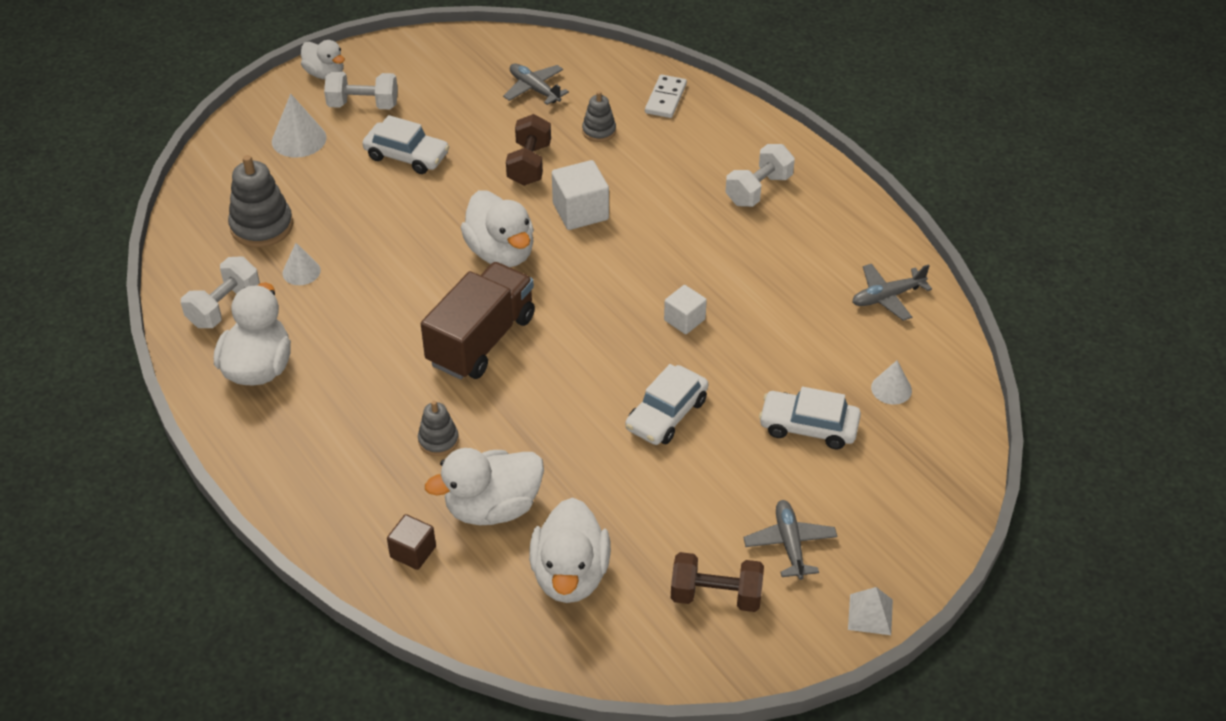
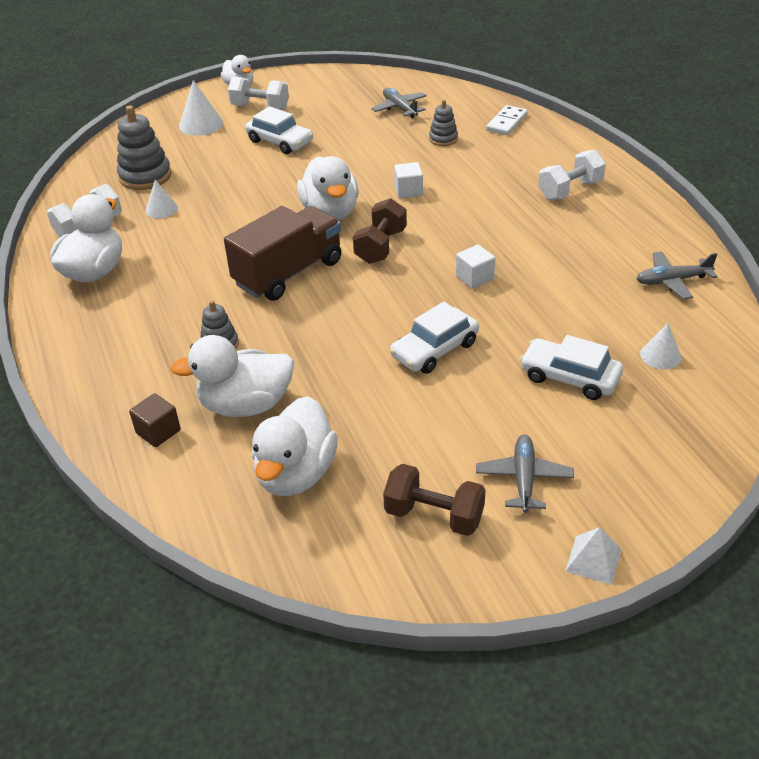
camera: 15 degrees right, 5 degrees down
brown dumbbell [506,114,551,186] -> brown dumbbell moved to [353,198,407,264]
white cube [552,160,609,230] -> white cube [394,162,423,198], size x0.63

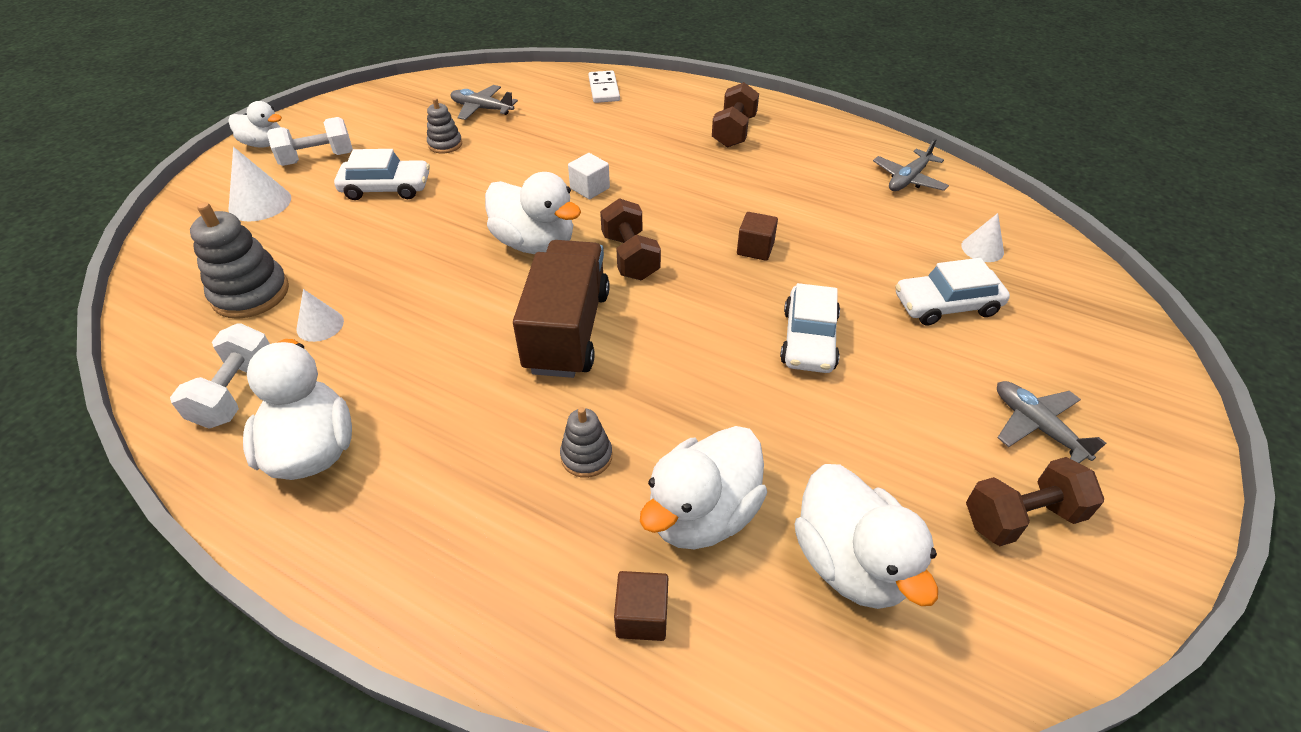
camera: 40 degrees left, 5 degrees up
grey stacking toy [429,100,458,146] -> grey stacking toy moved to [427,98,462,153]
white cube [456,245,495,289] -> brown cube [737,212,778,261]
white dumbbell [538,150,606,200] -> brown dumbbell [712,82,759,148]
white pyramid [565,527,622,585] -> none

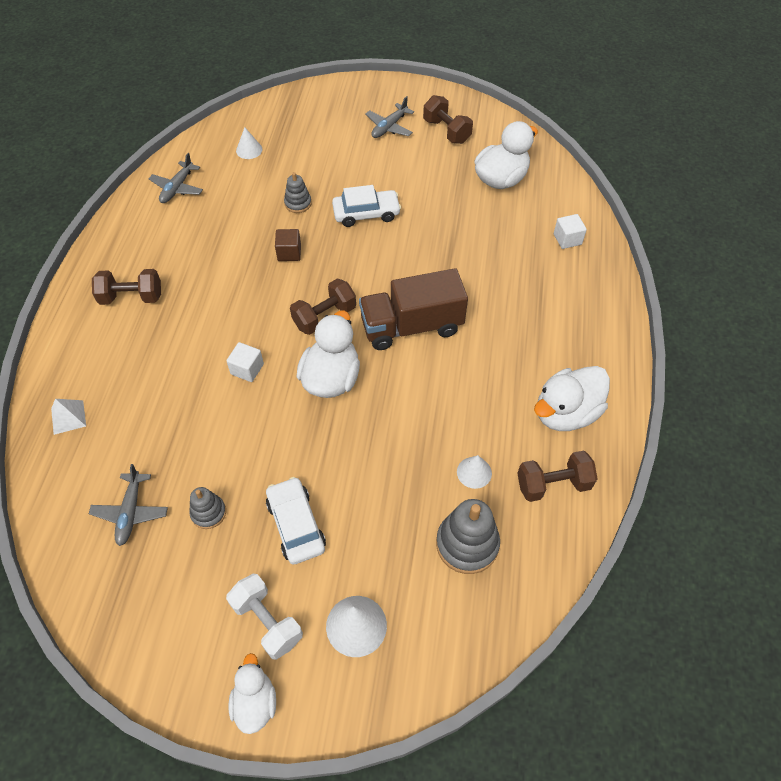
camera: 110 degrees left, 10 degrees up
white dumbbell [170,323,270,429] -> brown dumbbell [517,451,598,502]
grey stacking toy [560,407,612,478] -> grey stacking toy moved to [284,172,312,213]
white domino [589,71,620,103] -> white pyramid [51,399,86,435]
brown cube [614,571,668,641] -> white cube [554,214,587,249]
white duck [640,426,767,549] -> none
grey plane [873,138,949,191] -> grey plane turned 90 degrees clockwise [149,153,203,203]
white car [896,258,1010,325] -> none

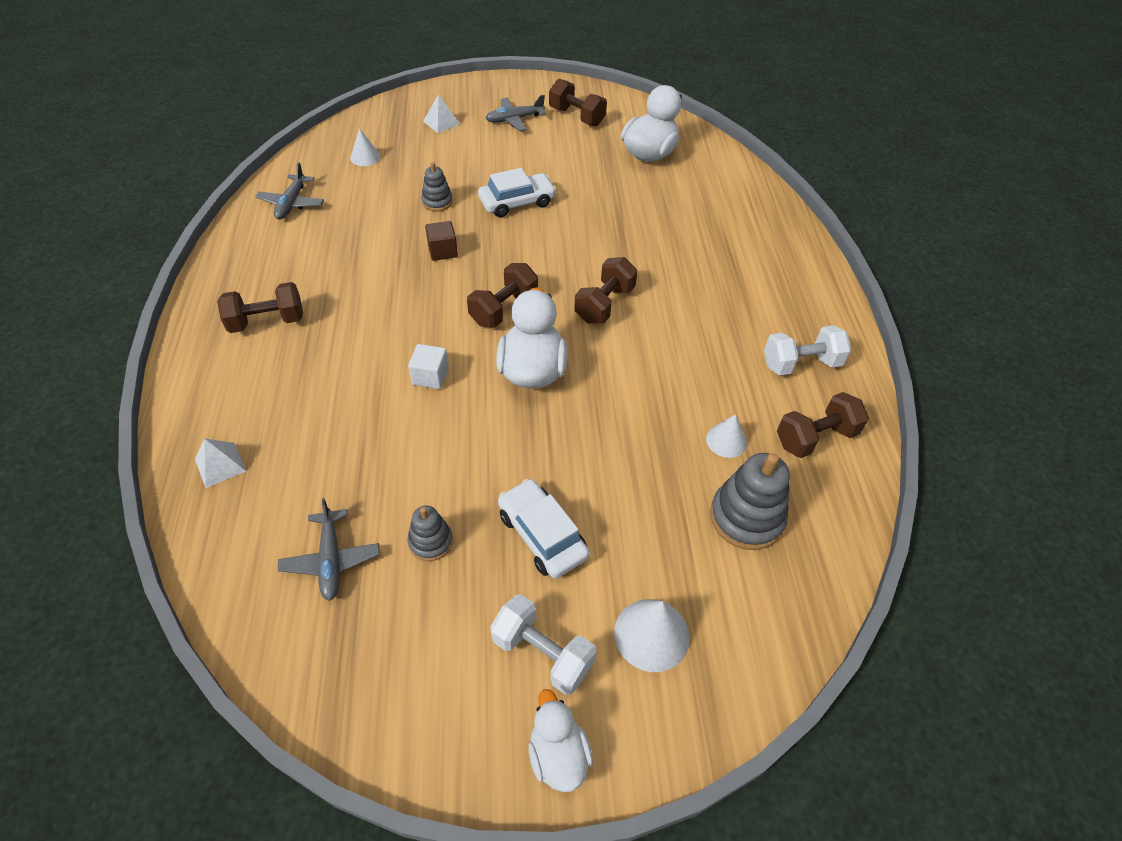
camera: 15 degrees left, 5 degrees down
brown truck [359,268,468,350] -> brown dumbbell [574,257,638,323]
grey plane [365,96,414,138] -> grey plane turned 45 degrees clockwise [486,95,546,131]
white duck [534,366,610,431] -> white dumbbell [764,325,851,376]
white cube [554,214,587,249] -> none
none -> white pyramid [423,94,460,133]

